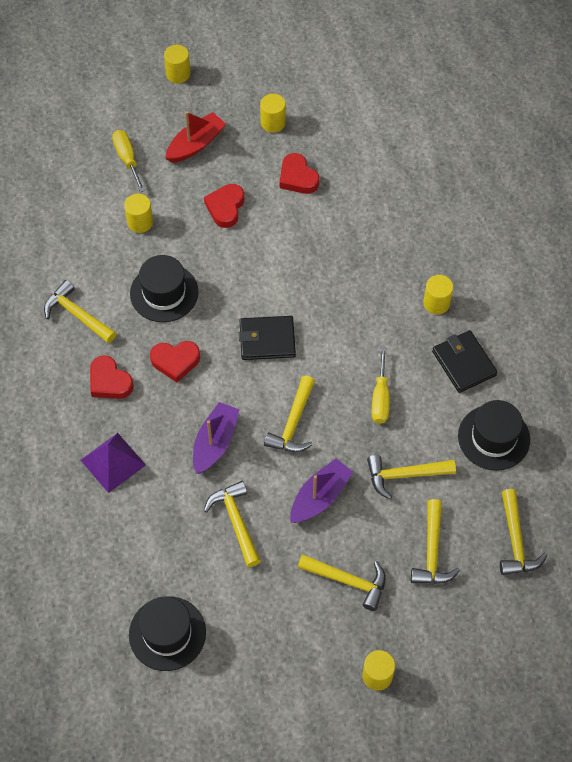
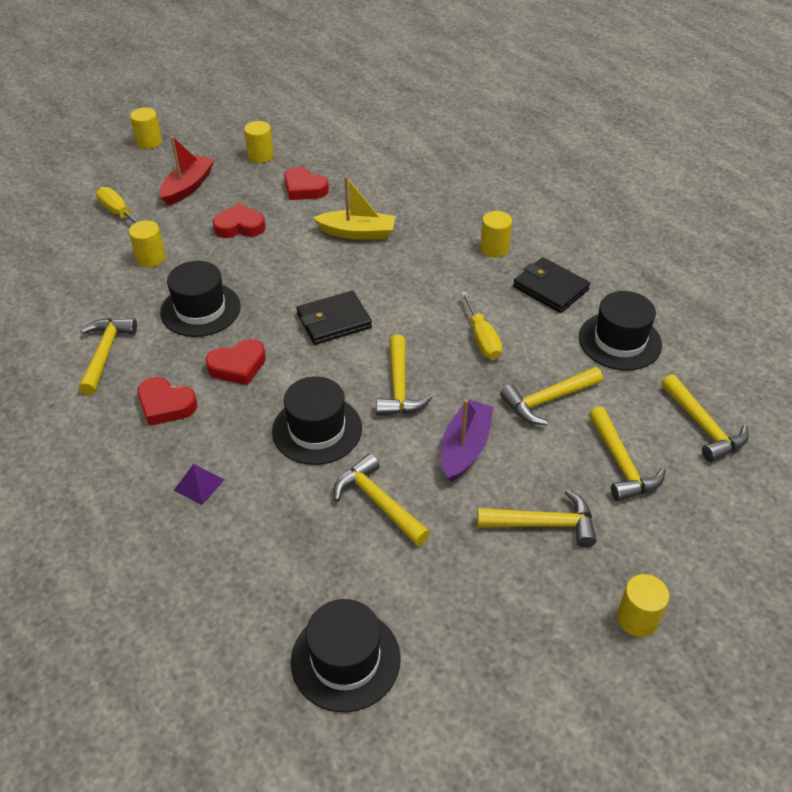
camera: 20 degrees left, 15 degrees down
yellow hammer [44,280,116,343] -> yellow hammer turned 75 degrees clockwise [79,318,137,395]
purple pyramid [81,433,146,493] -> purple pyramid [174,464,224,505], size x0.59
purple boat [193,402,239,474] -> black hat [272,376,362,465]
red heart [204,184,244,228] -> red heart turned 90 degrees clockwise [212,203,266,238]
none -> yellow boat [313,176,395,239]

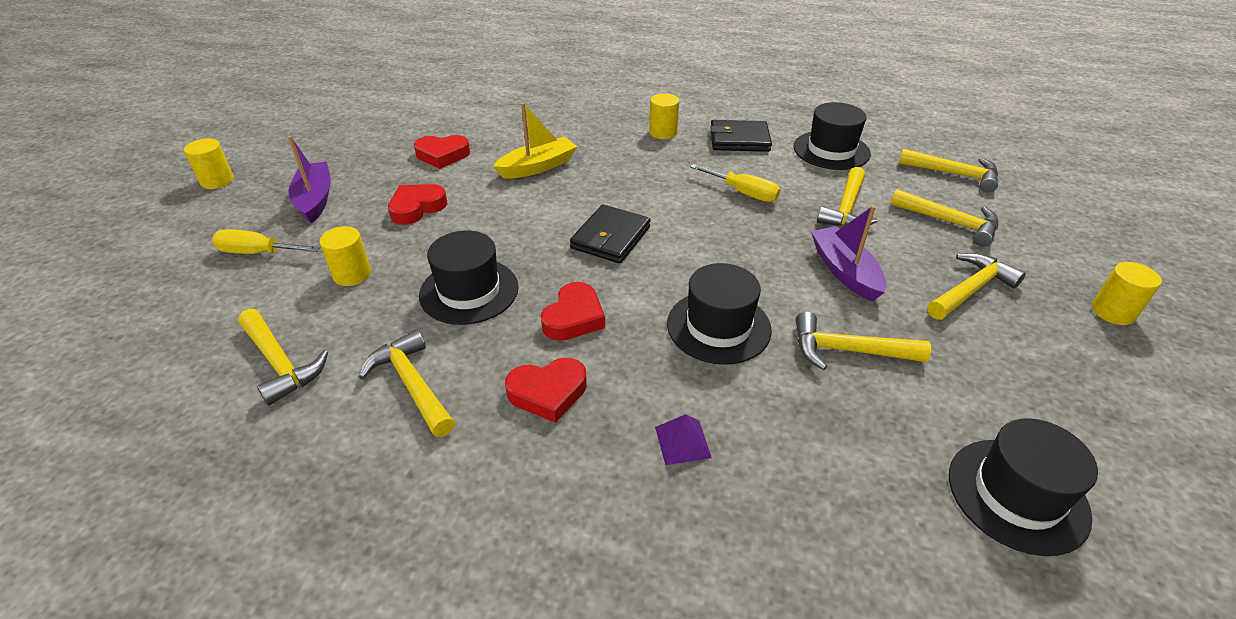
camera: 40 degrees left, 5 degrees down
red boat [160,136,214,206] -> purple boat [288,136,330,223]
yellow cylinder [244,121,274,163] -> none
yellow hammer [376,335,432,416] -> yellow hammer moved to [238,309,328,406]

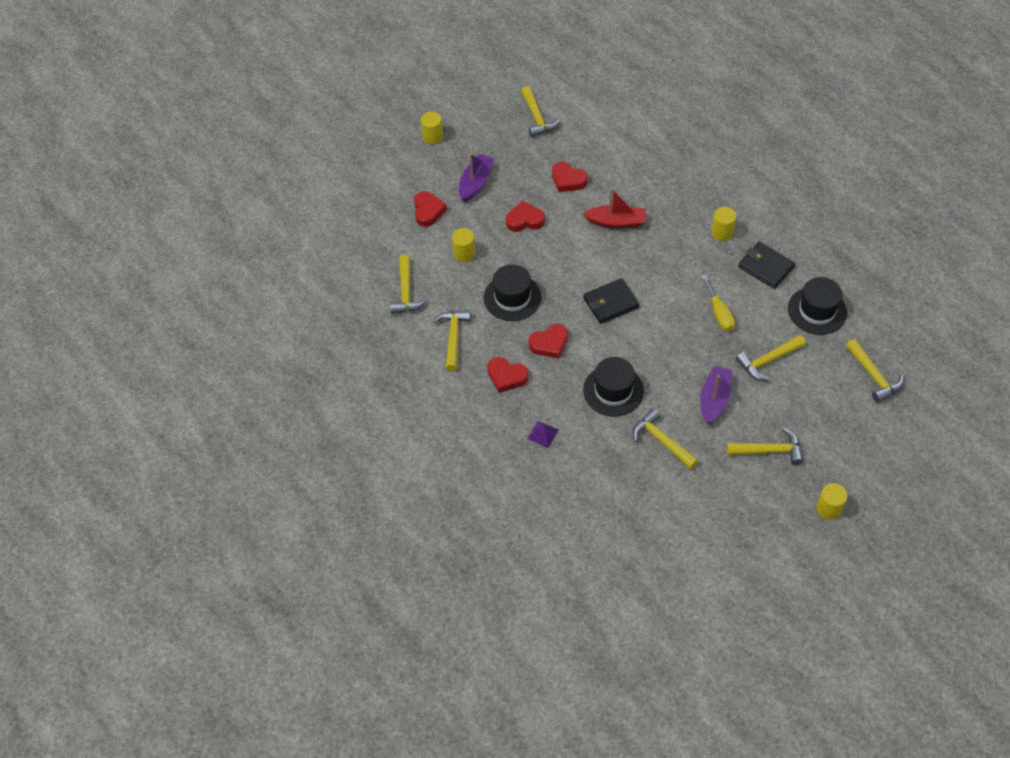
camera: 40 degrees right, 15 degrees up
yellow screwdriver [212,229,320,254] -> red heart [414,191,447,227]
yellow boat [493,103,577,179] -> red boat [583,188,646,228]
yellow hammer [890,189,998,246] -> yellow hammer moved to [521,86,560,137]
black hat [949,418,1098,556] -> none

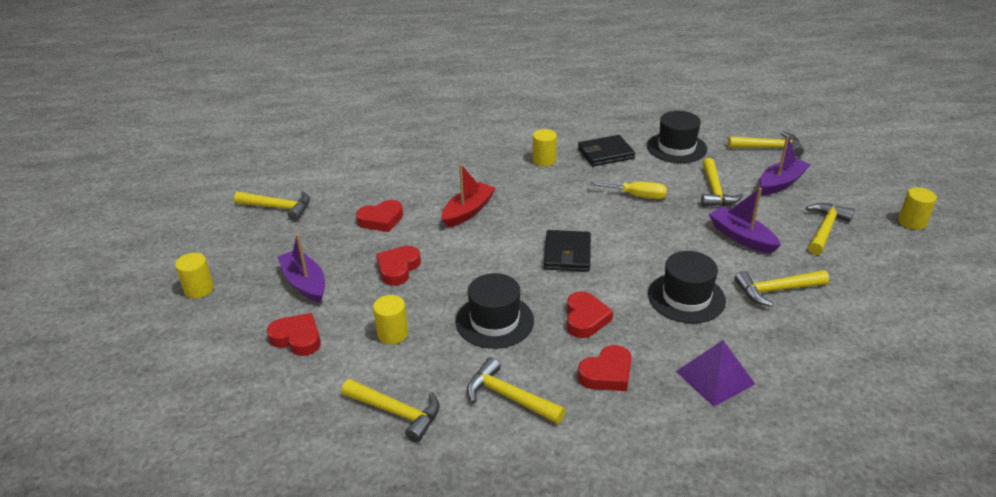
camera: 60 degrees left, 20 degrees down
purple pyramid [527,421,558,448] -> purple pyramid [676,340,755,407], size x1.69
none -> purple boat [759,135,811,195]

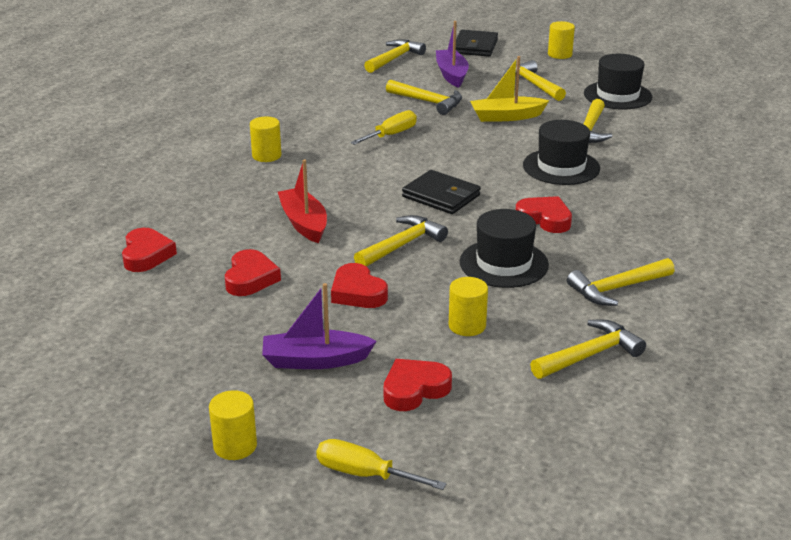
camera: 60 degrees left, 5 degrees down
yellow hammer [234,191,310,221] -> yellow hammer moved to [354,215,448,266]
black wallet [578,135,635,167] -> black wallet moved to [456,30,498,57]
red heart [578,345,632,391] -> red heart moved to [122,228,177,272]
black hat [647,111,707,163] -> black hat moved to [584,54,652,109]
purple pyramid [676,340,755,407] -> none
purple boat [709,188,781,253] -> yellow boat [470,56,549,122]
none -> yellow screwdriver [316,439,446,490]

